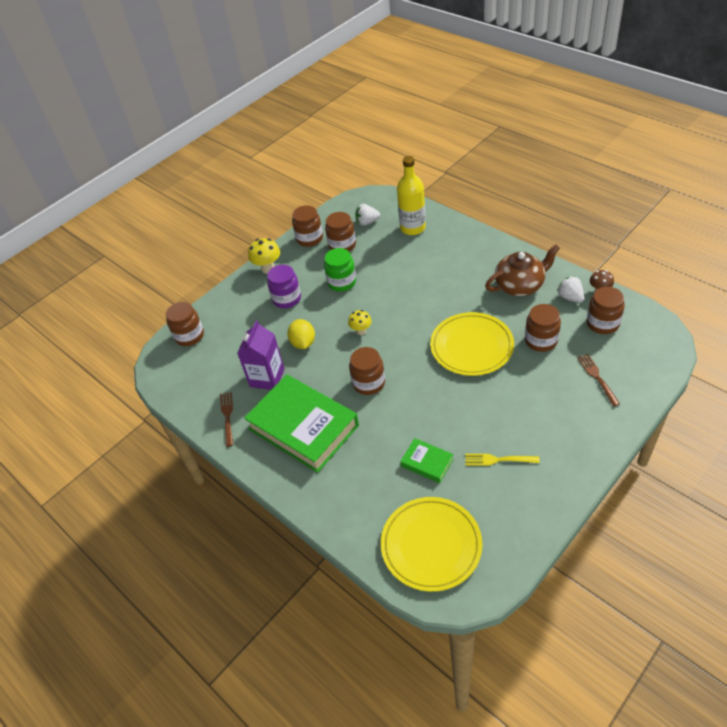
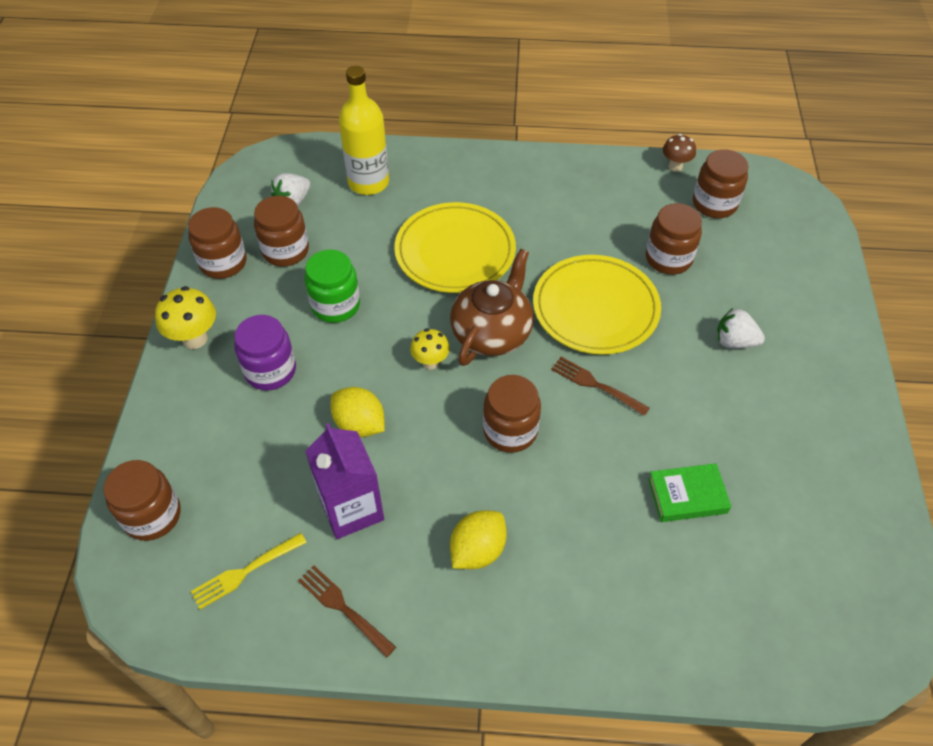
camera: 45 degrees left, 5 degrees up
green book [244,375,359,473] -> yellow lemon [450,510,507,569]
yellow plate [381,497,483,592] -> yellow plate moved to [394,202,516,293]
yellow fork [465,454,540,466] -> yellow fork moved to [191,533,307,609]
brown teapot [485,245,560,296] -> brown teapot moved to [450,249,534,366]
white strawberry [557,276,584,303] -> white strawberry moved to [717,308,765,348]
brown fork [577,354,620,406] -> brown fork moved to [551,357,650,416]

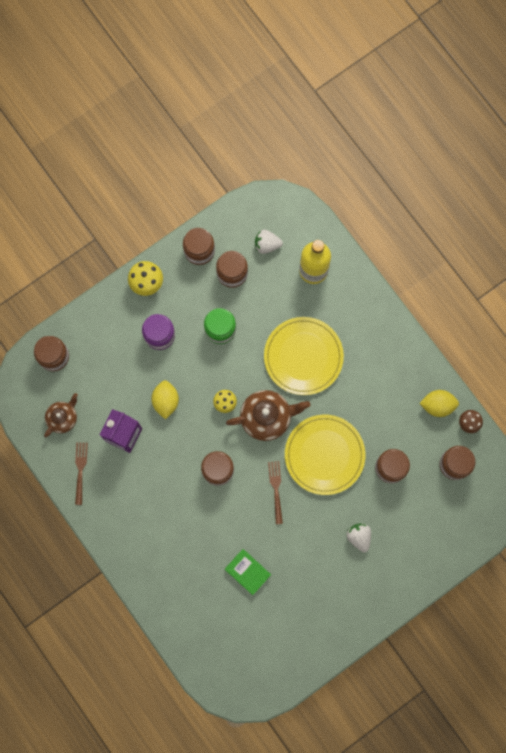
camera: 50 degrees right, 25 degrees up
yellow fork [191,533,307,609] -> brown teapot [44,393,78,437]
yellow lemon [450,510,507,569] -> yellow lemon moved to [419,390,459,417]

